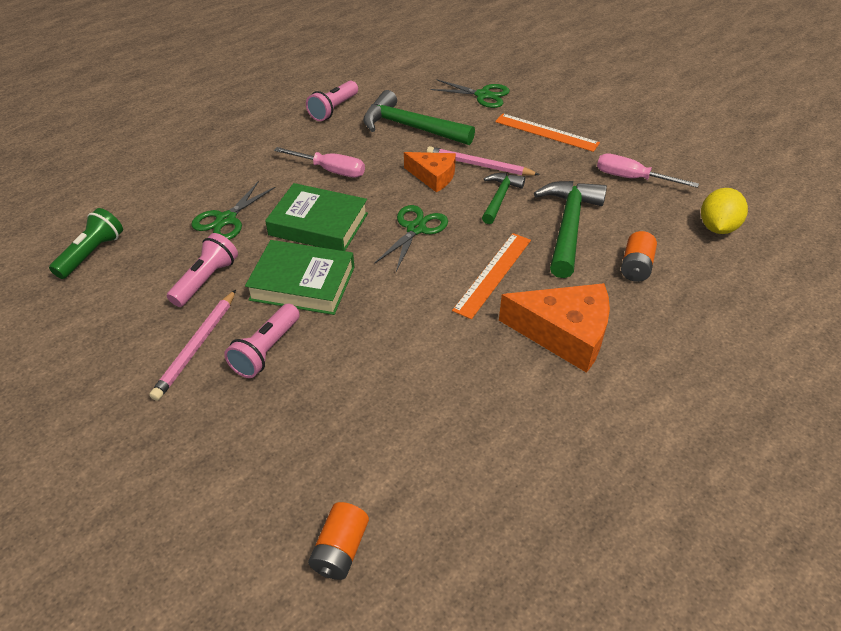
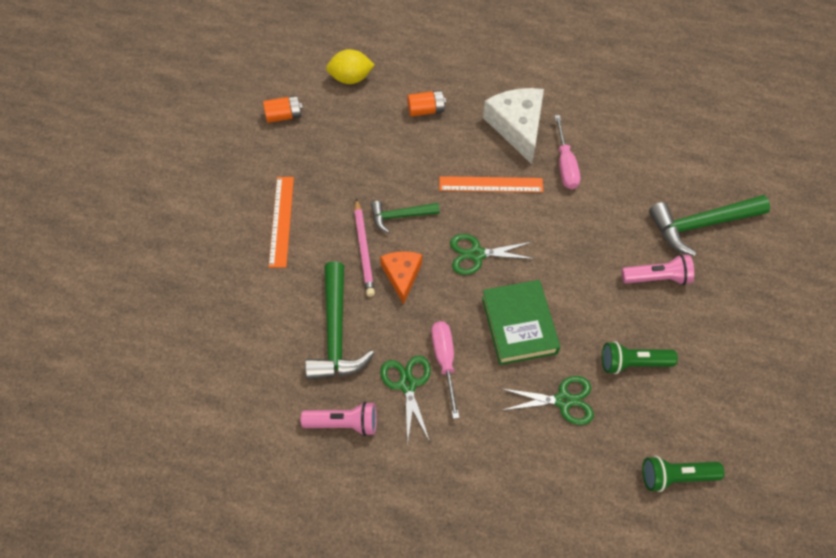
camera: 120 degrees left, 15 degrees up
pink pencil [149,290,236,401] -> none
pink flashlight [167,233,238,307] -> green flashlight [602,341,678,374]
green book [245,240,355,315] -> none
orange battery [308,502,369,580] -> orange battery moved to [263,95,303,123]
green scissors [430,79,510,108] -> green scissors moved to [380,355,431,446]
orange cheese [499,283,610,373] -> white cheese [483,88,544,164]
green hammer [534,181,607,278] -> green hammer moved to [649,195,770,256]
pink screwdriver [597,154,699,188] -> pink screwdriver moved to [555,115,580,189]

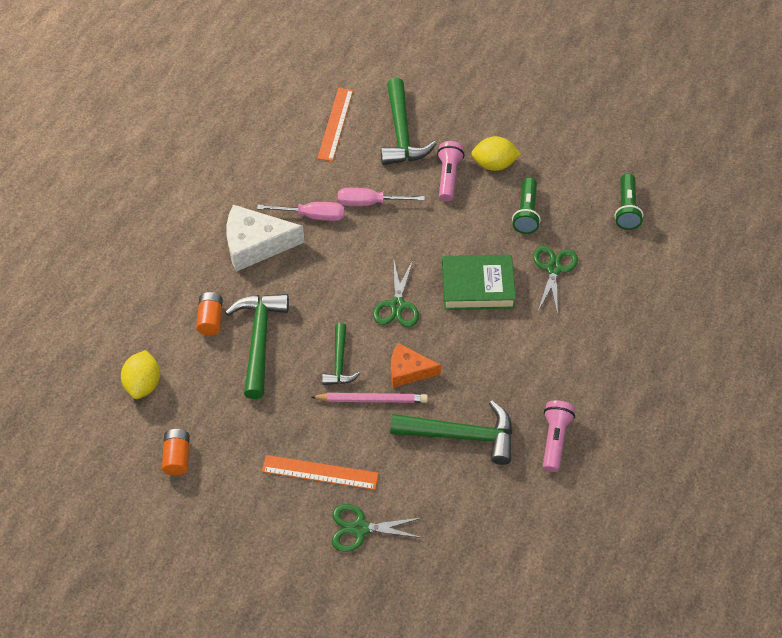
camera: 80 degrees left, 5 degrees down
green scissors [380,355,431,446] -> green scissors moved to [332,504,423,552]
pink screwdriver [431,321,460,419] -> pink screwdriver moved to [338,188,425,206]
orange ruler [439,176,543,192] -> orange ruler moved to [317,88,353,161]
none -> green hammer [225,294,289,399]
none -> yellow lemon [471,136,521,171]

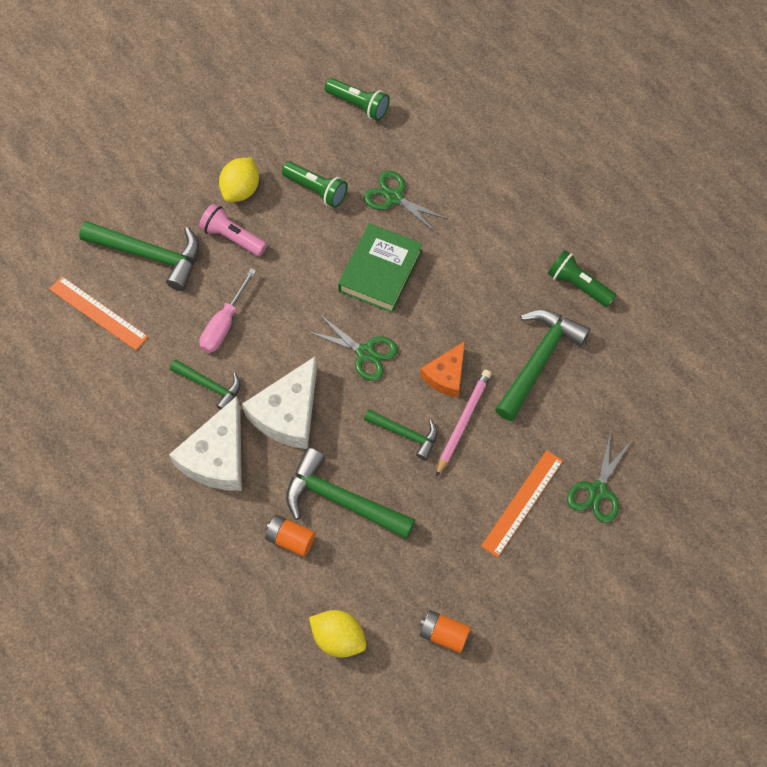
camera: 65 degrees left, 10 degrees up
pink screwdriver [257,202,345,221] -> green hammer [170,359,240,410]
pink flashlight [543,400,575,472] -> green flashlight [548,250,616,307]
none -> white cheese [242,357,317,449]

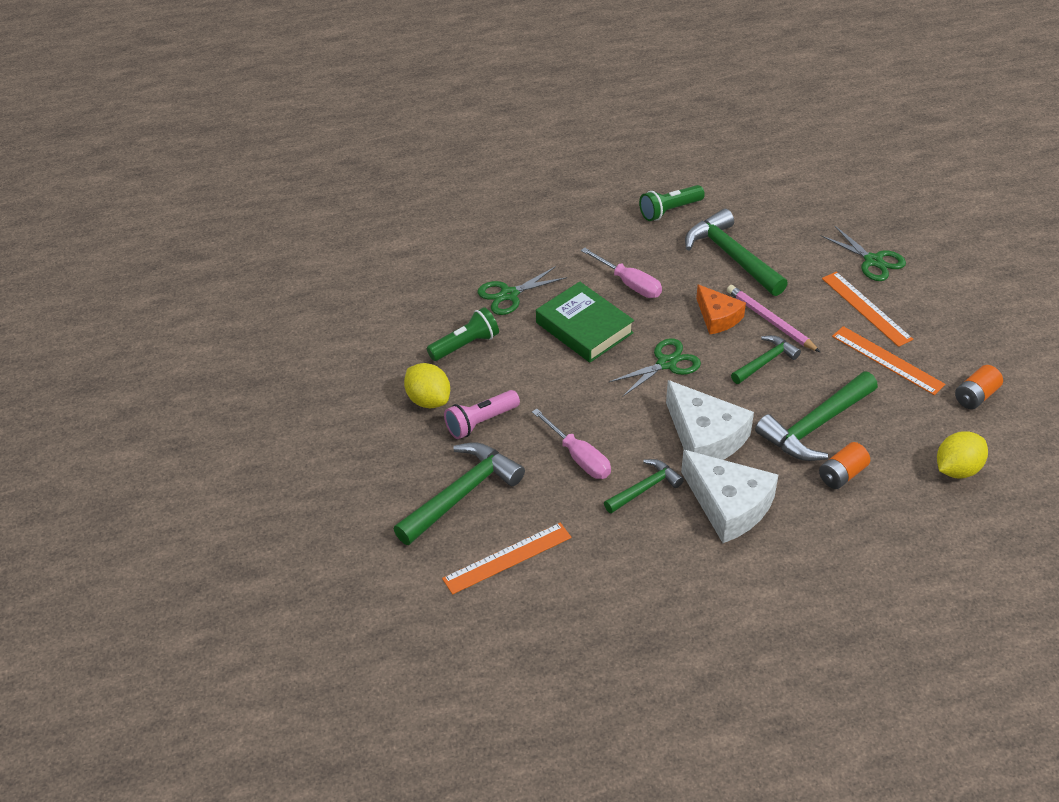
camera: 65 degrees left, 20 degrees down
green flashlight [325,78,390,121] -> none
none -> pink screwdriver [581,247,662,298]
none -> orange ruler [832,326,945,395]

